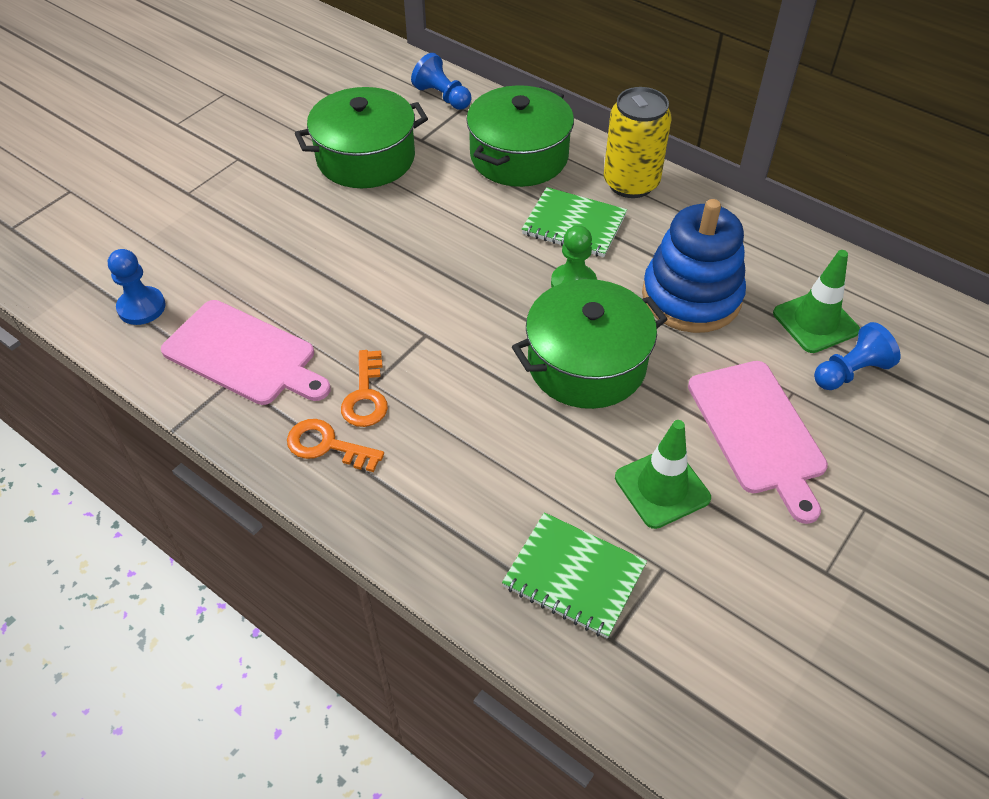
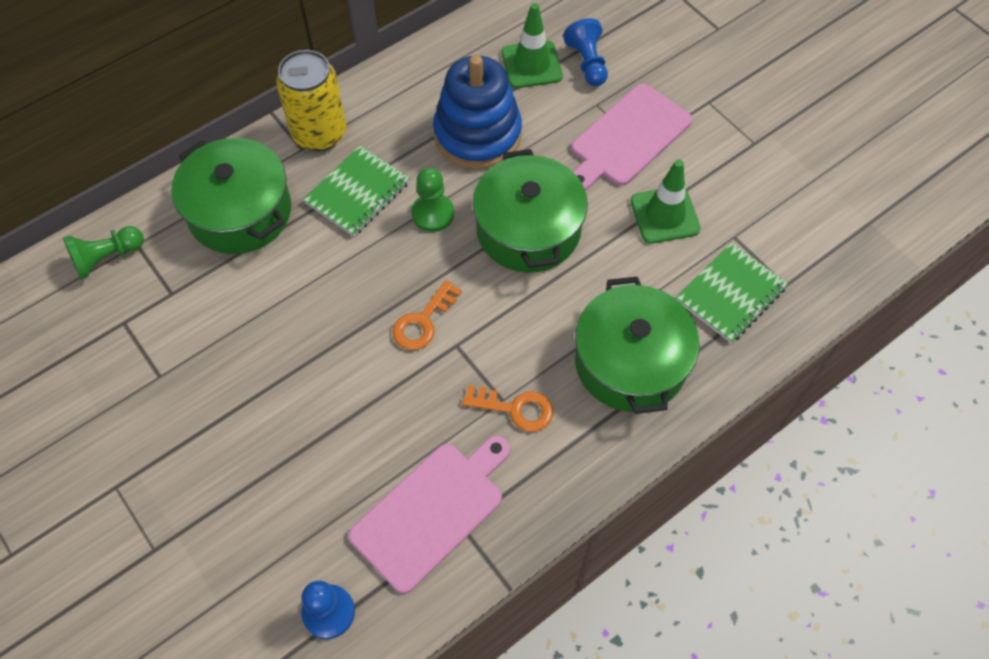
camera: 75 degrees left, 10 degrees up
orange key [287,419,384,472] -> orange key moved to [392,280,462,350]
green pot [295,87,428,188] -> green pot moved to [575,276,700,414]
blue pawn [411,53,471,110] -> green pawn [63,226,144,279]
pink cutting board [688,361,828,524] -> pink cutting board turned 135 degrees clockwise [572,84,692,191]

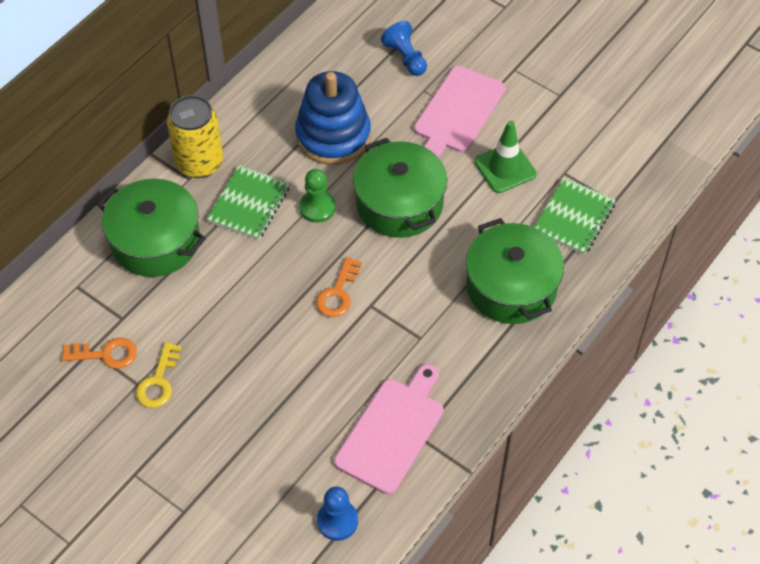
camera: 15 degrees left, 5 degrees down
green pawn [63,226,144,279] -> none
orange key [462,385,553,432] -> orange key moved to [62,338,137,369]
green traffic cone [502,3,563,88] -> none
none -> yellow key [136,342,182,408]

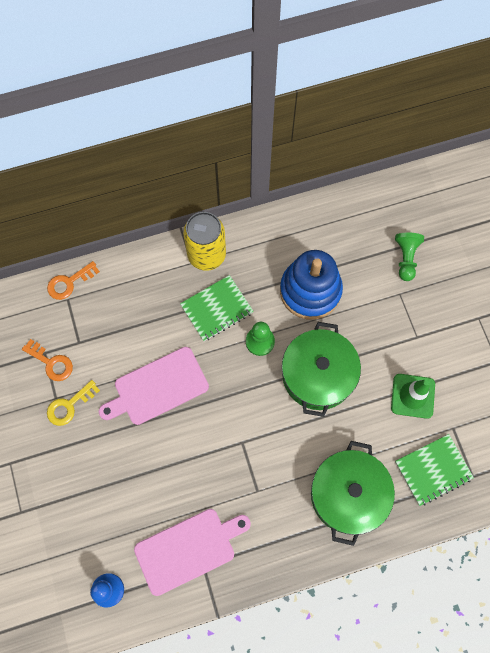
camera: 35 degrees right, 15 degrees up
green pot [97,179,206,277] -> none
orange key [316,257,362,317] -> orange key moved to [47,261,100,300]
blue pawn [381,21,427,76] -> green pawn [395,232,424,281]
pink cutting board [414,66,506,158] -> pink cutting board moved to [99,347,209,425]

